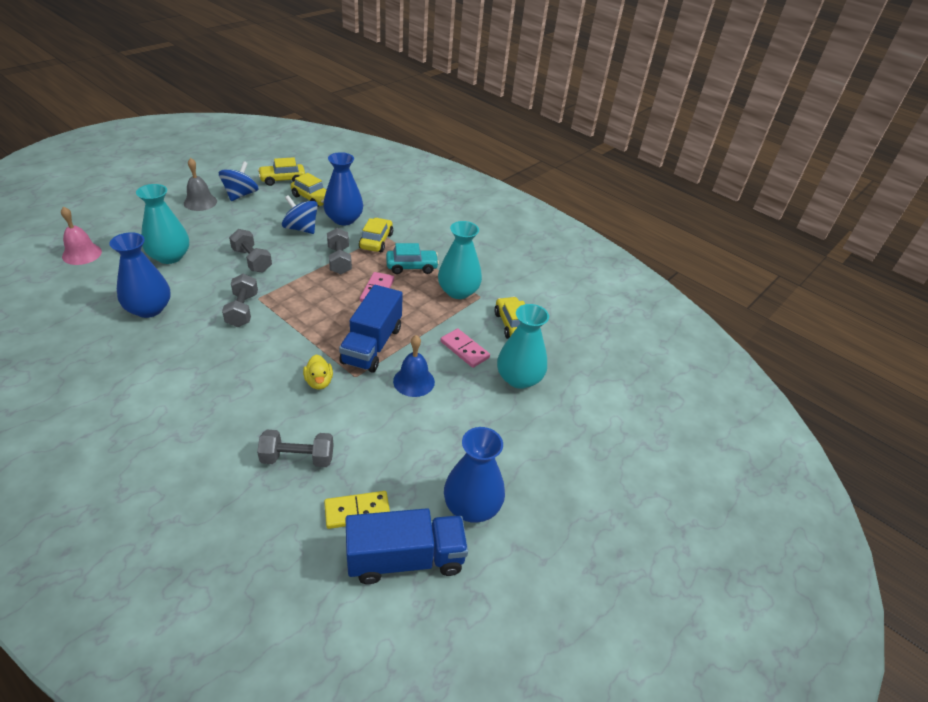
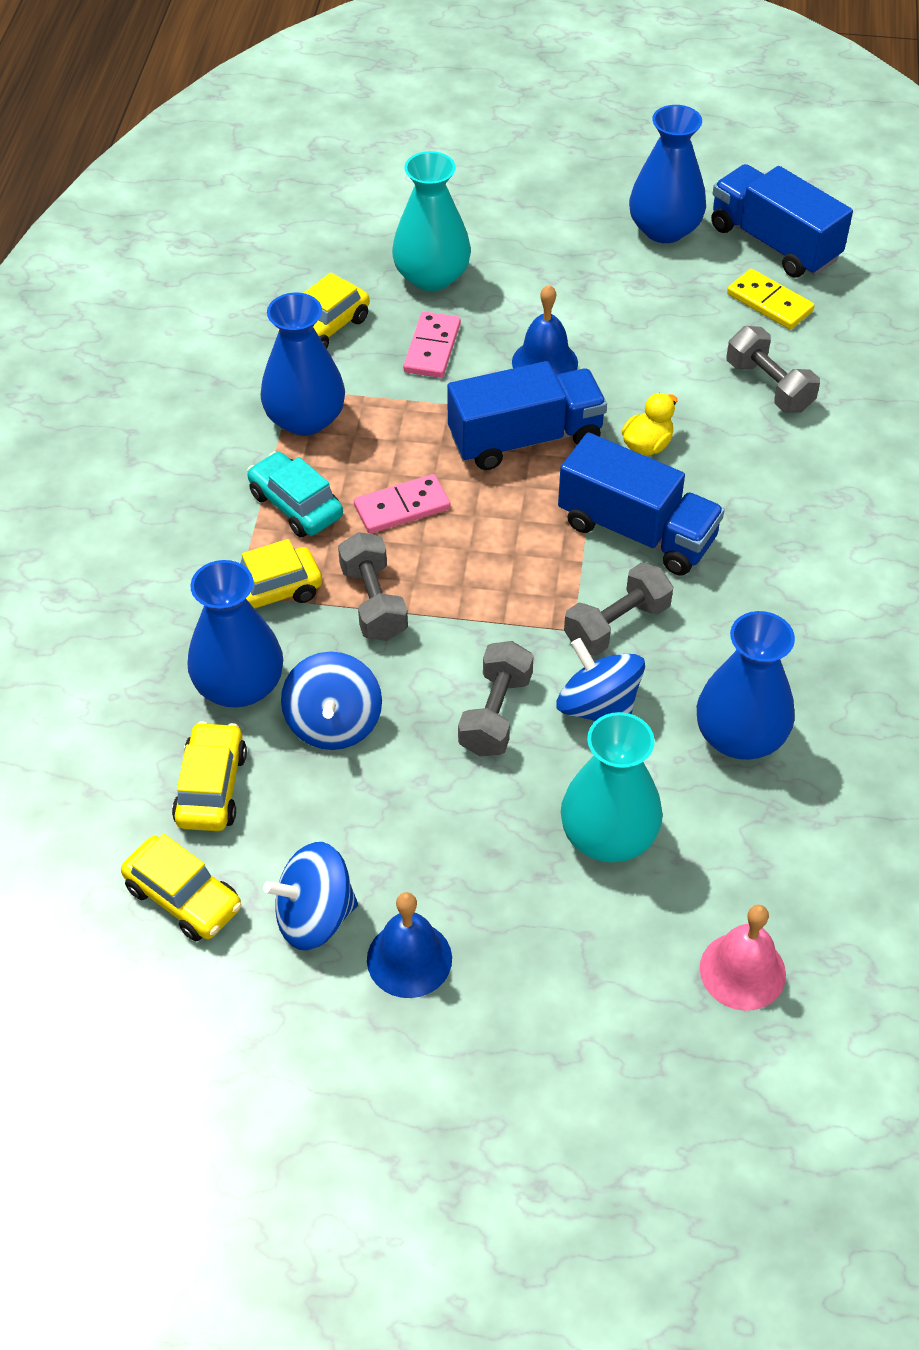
camera: 120 degrees left, 10 degrees up
grey bell [184,158,217,211] -> blue bell [367,892,452,998]
grey dumbbell [327,228,352,274] -> grey dumbbell turned 60 degrees counterclockwise [338,532,408,641]
turquoise vase [438,221,482,299] -> blue vase [260,293,345,436]
none -> blue spinning top [556,638,645,721]
none -> blue truck [558,432,725,575]

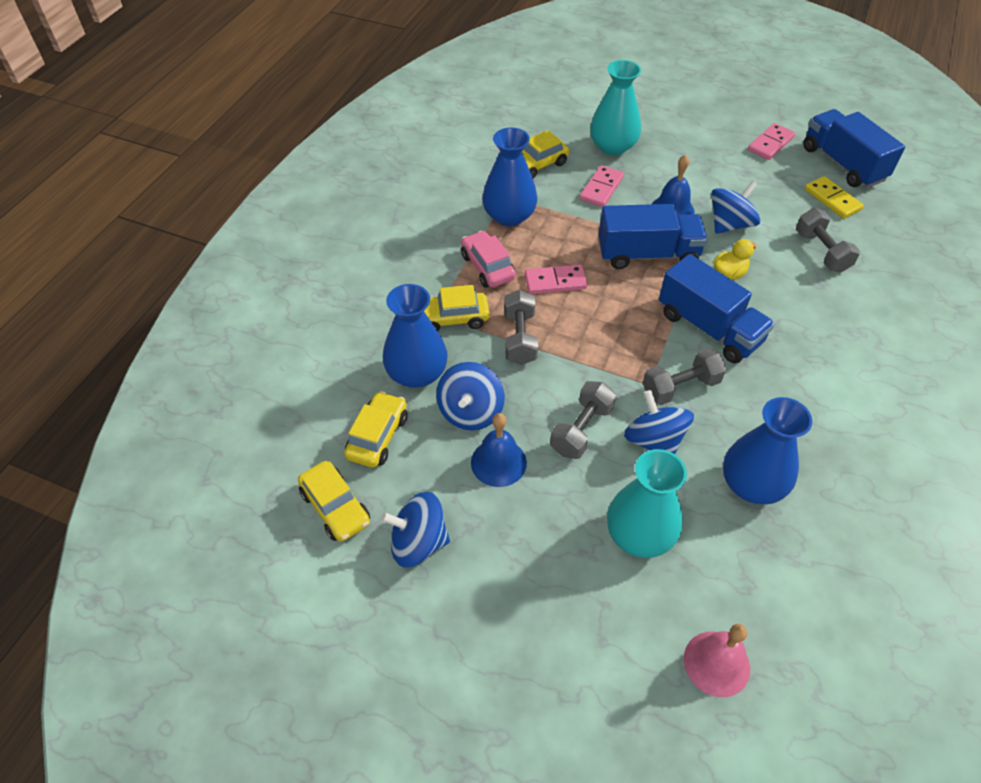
camera: 15 degrees right, 0 degrees up
turquoise car [247,452,343,538] -> pink car [461,231,516,288]
blue bell [367,892,452,998] -> blue bell moved to [471,413,527,487]
blue vase [629,105,706,243] -> pink domino [748,123,796,160]
none -> blue spinning top [711,181,760,234]

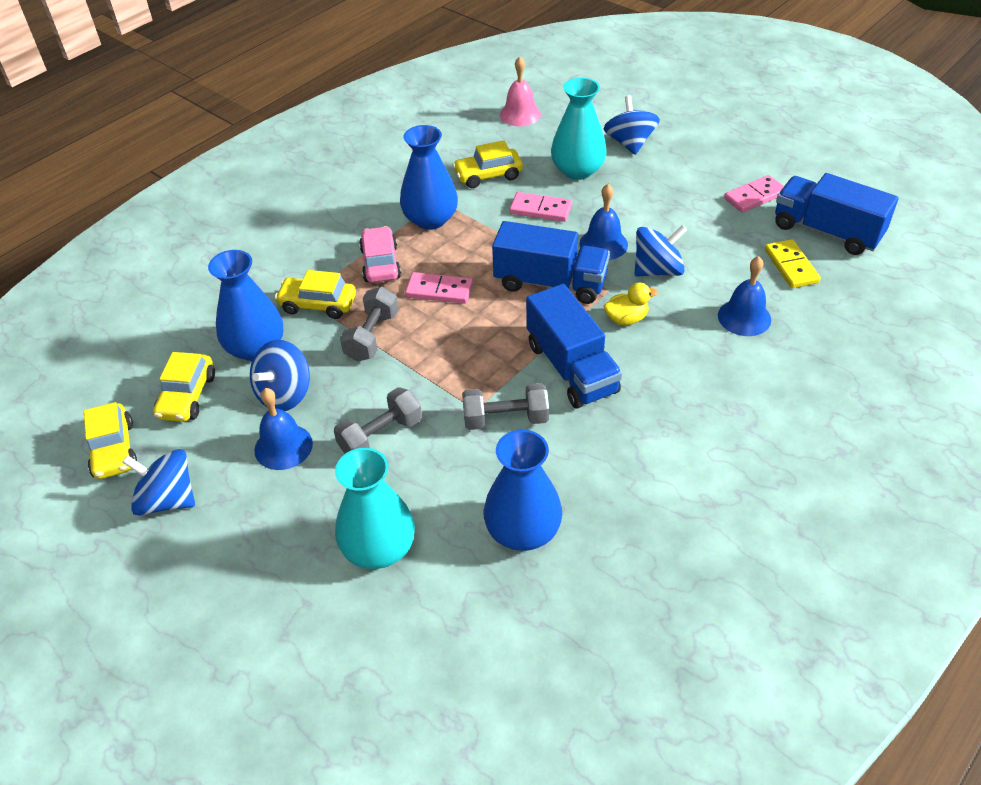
camera: 20 degrees right, 5 degrees down
yellow car [344,391,408,468] -> yellow car turned 150 degrees clockwise [153,352,215,422]
pink domino [580,165,624,207] -> pink domino turned 60 degrees clockwise [510,192,572,222]
blue spinning top [624,390,694,454] -> blue spinning top moved to [604,95,660,155]
pink bell [684,624,750,697] -> pink bell moved to [500,56,541,126]
grey dumbbell [796,208,860,272] -> blue bell [718,256,771,336]
blue truck [803,109,905,188] -> blue truck turned 45 degrees counterclockwise [775,173,899,255]

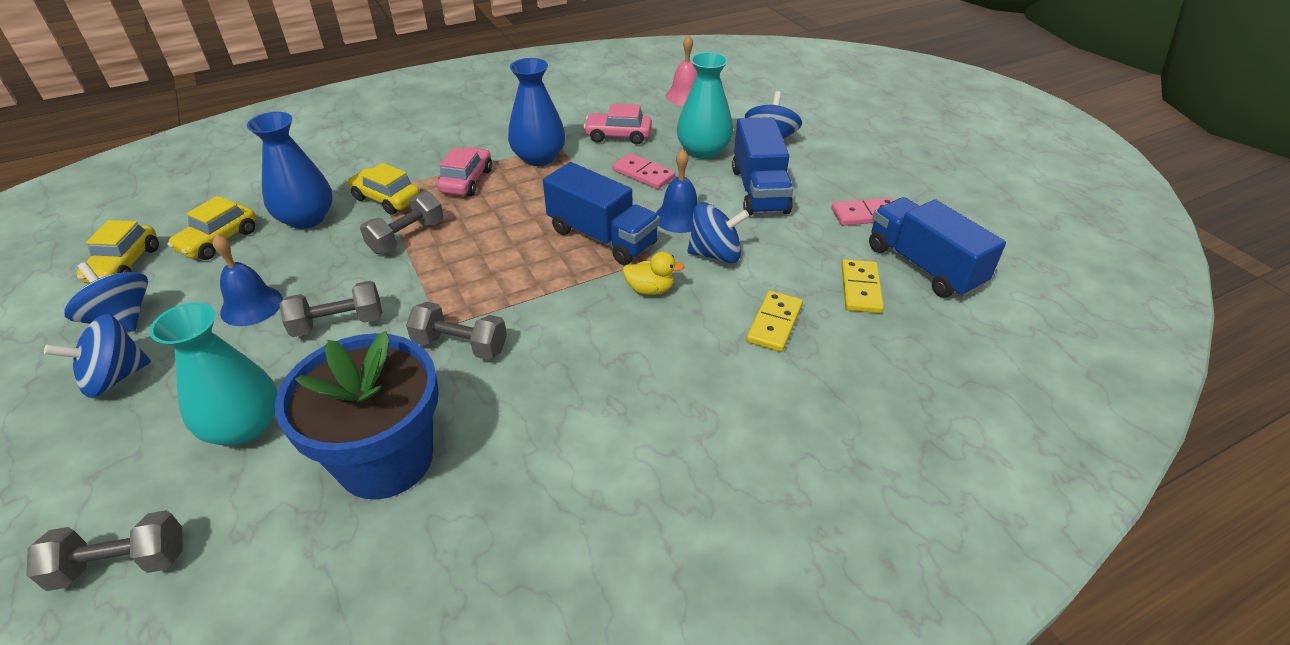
camera: 20 degrees right, 5 degrees down
blue spinning top [250,340,310,411] -> blue spinning top moved to [44,314,151,398]
pink domino [405,272,473,304] -> none
yellow car [452,140,523,188] -> pink car [583,104,652,144]
blue vase [483,430,562,551] -> blue flower pot [275,331,439,500]
blue truck [526,284,622,409] -> blue truck moved to [732,117,793,216]
blue bell [718,256,771,336] -> yellow domino [746,291,803,352]
none -> grey dumbbell [26,510,182,591]

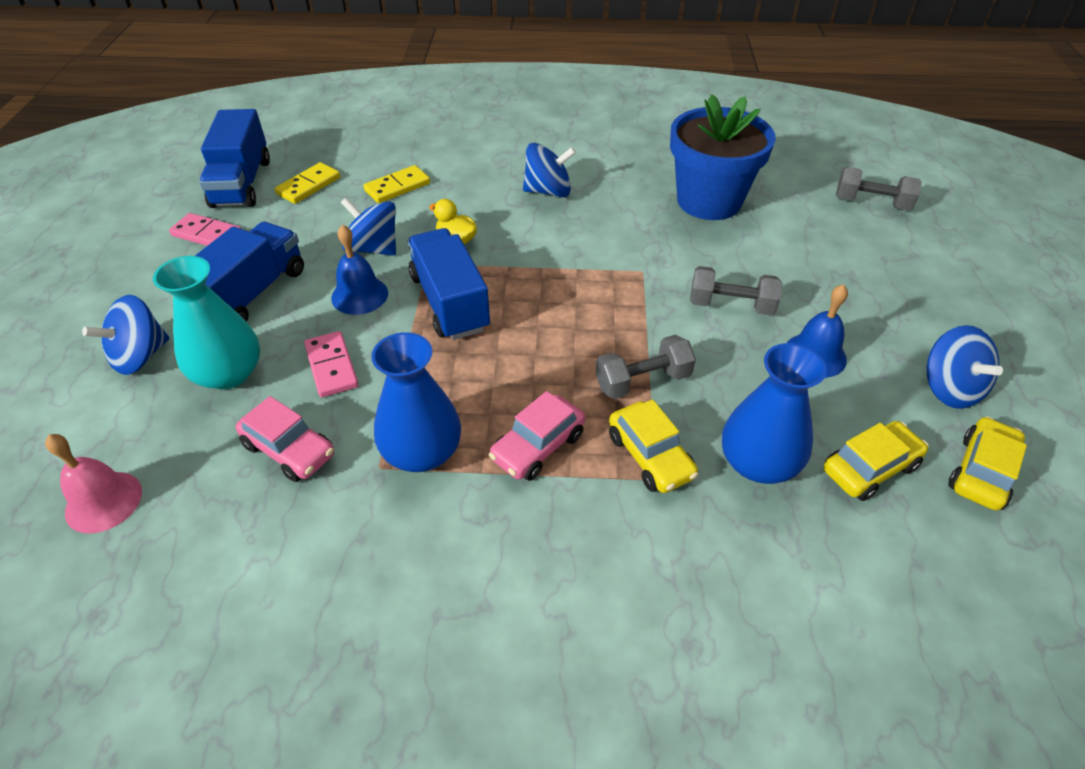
camera: 150 degrees left, 5 degrees up
blue spinning top [44,314,151,398] -> blue spinning top moved to [523,143,576,197]
turquoise vase [150,302,277,445] -> none
grey dumbbell [406,302,507,360] -> none

